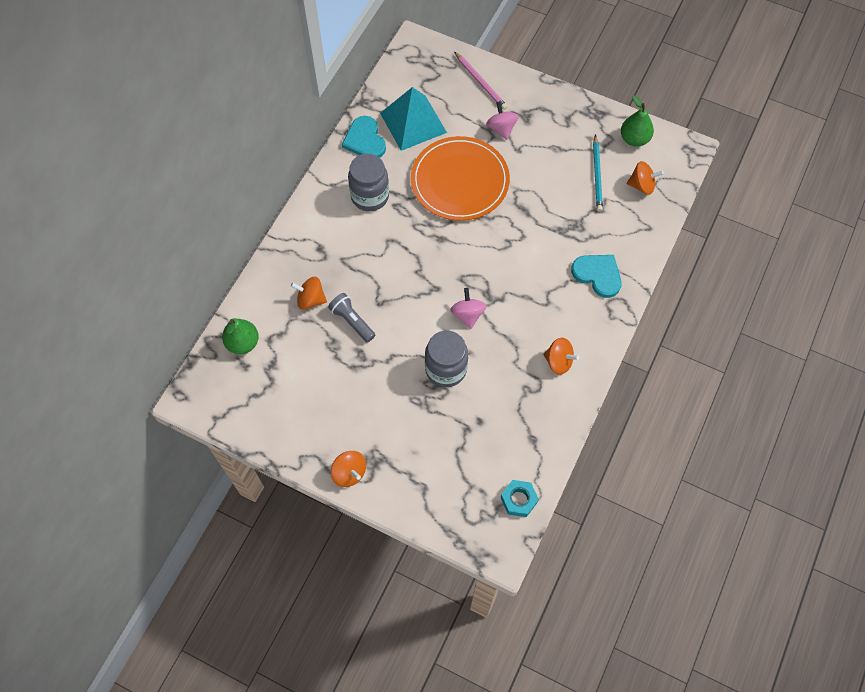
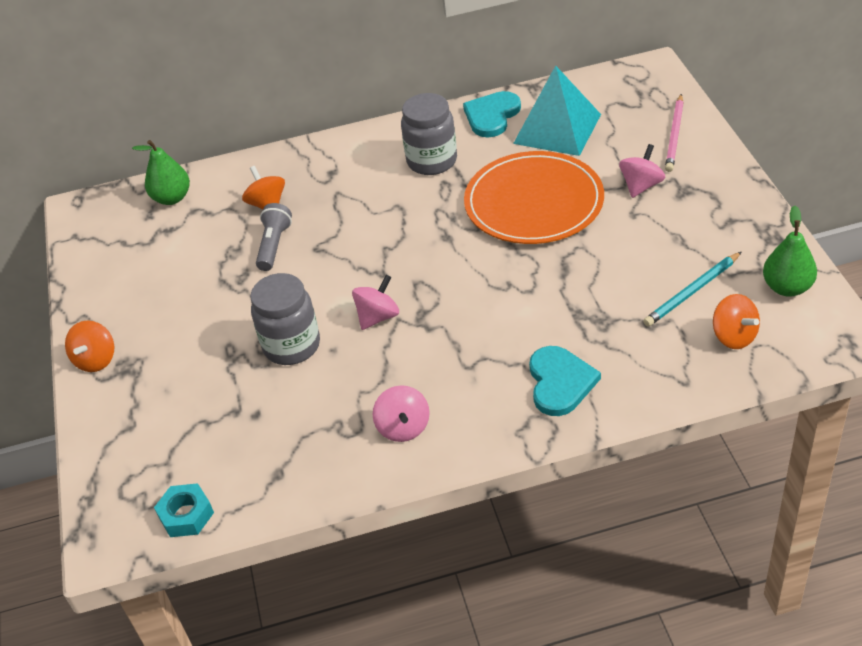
camera: 55 degrees right, 20 degrees down
orange spinning top [543,338,579,375] -> pink spinning top [373,385,430,442]

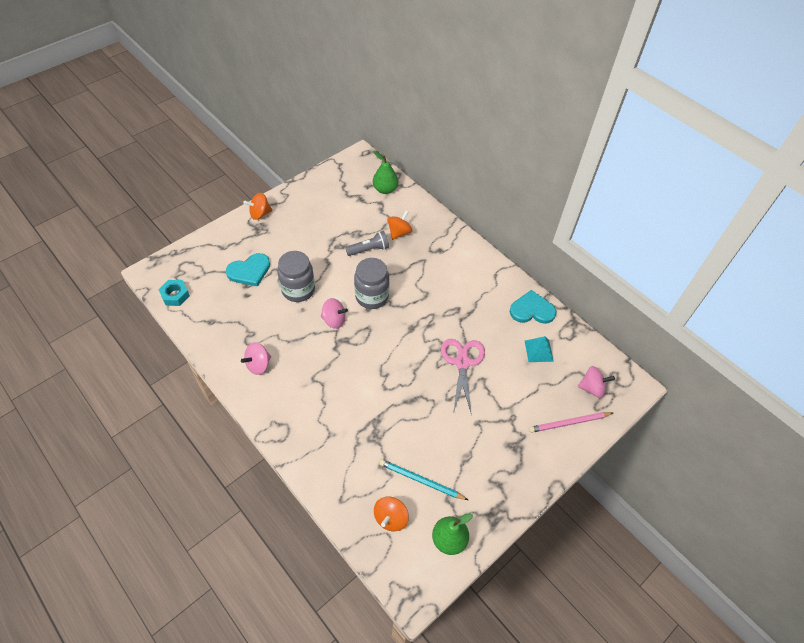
camera: 55 degrees right, 10 degrees up
grey jar [401,93,457,175] -> grey jar moved to [354,258,389,309]
orange plate [464,151,604,244] -> pink scissors [441,339,485,416]
turquoise pyramid [513,65,601,156] -> turquoise pyramid [525,336,554,362], size x0.52
turquoise heart [529,346,601,416] -> turquoise heart moved to [226,253,270,286]
pink spinning top [619,144,665,198] -> pink spinning top moved to [578,366,615,398]

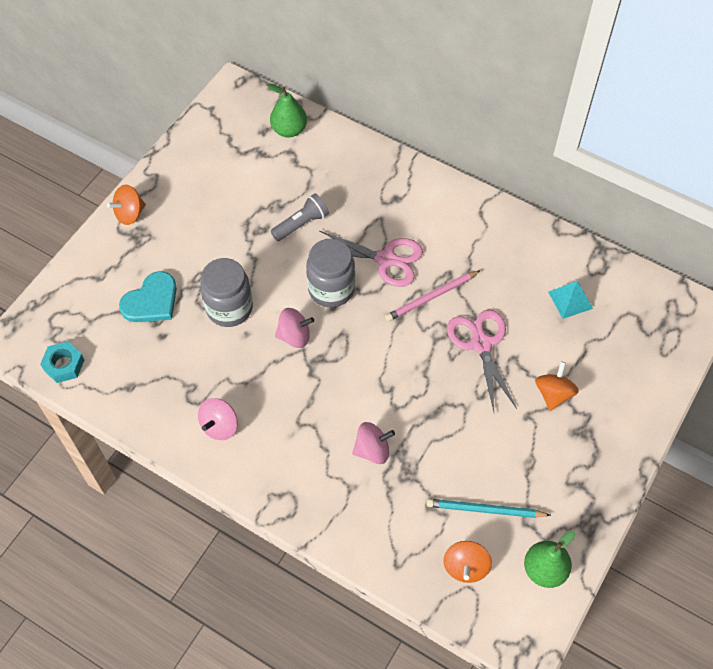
camera: 15 degrees left, 5 degrees up
orange spinning top [387,210,412,240] -> orange spinning top moved to [535,362,579,411]
turquoise heart [510,290,556,324] -> none
pink pencil [529,412,613,433] -> pink pencil moved to [385,270,481,321]
pink spinning top [578,366,615,398] -> pink spinning top moved to [352,422,395,464]
none -> pink scissors [319,230,423,287]

